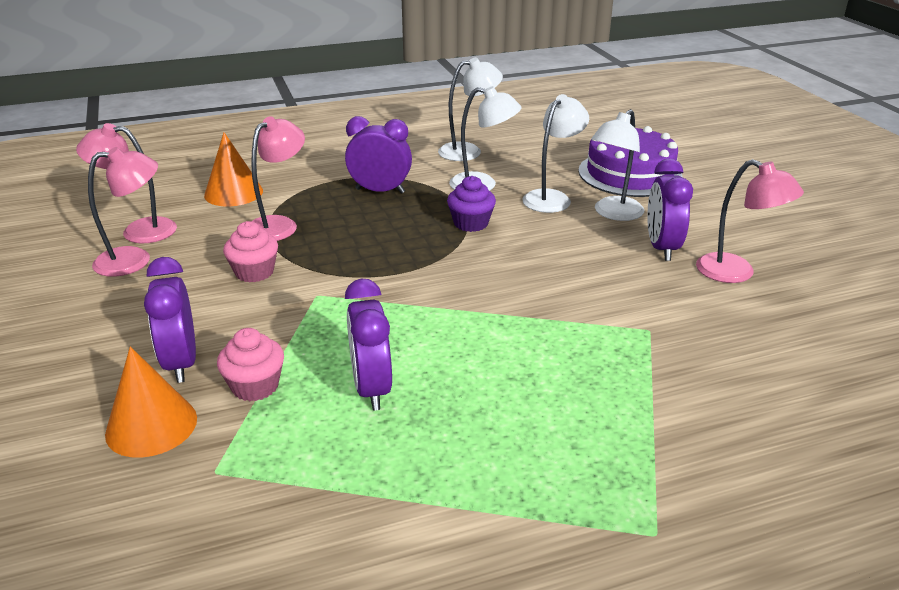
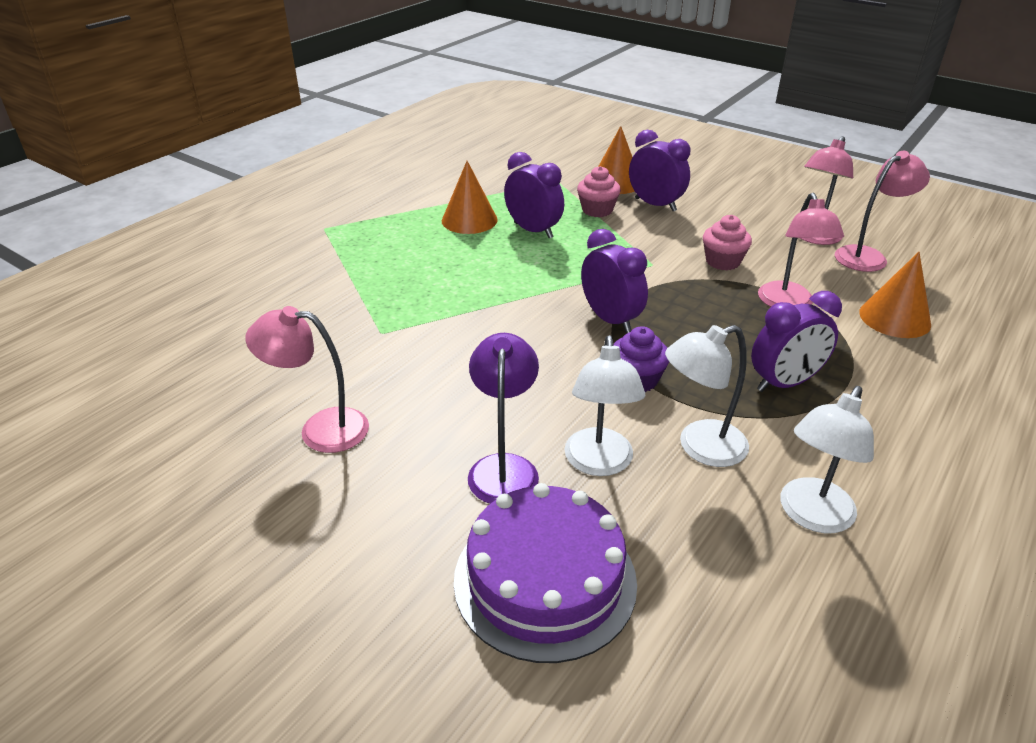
camera: 145 degrees right, 5 degrees up
white lamp [591,109,644,221] -> purple lamp [468,333,539,504]
purple clock [647,159,693,261] -> purple clock moved to [581,229,648,333]
none -> orange cone [442,161,498,234]

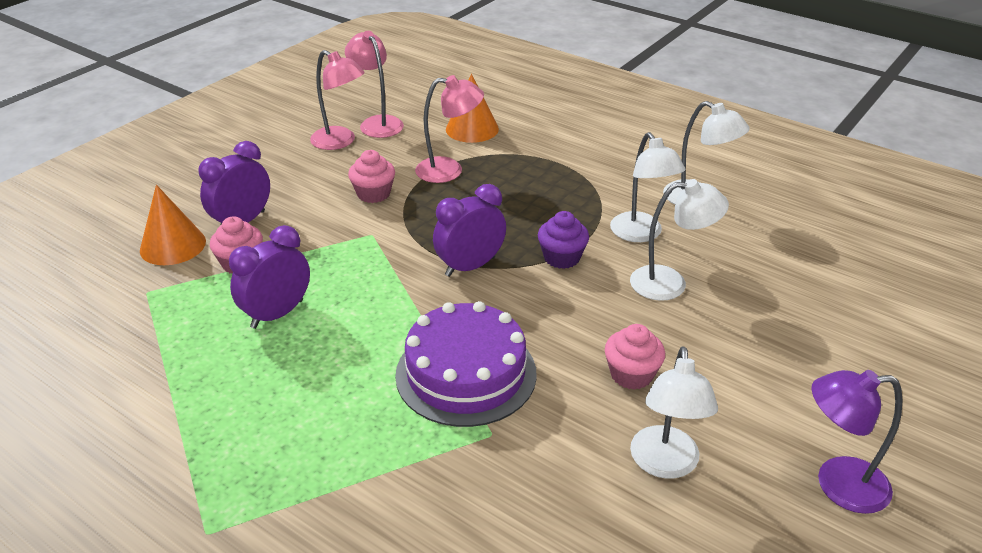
camera: 90 degrees left, 0 degrees up
pink lamp [245,306,369,453] -> white lamp [630,346,718,479]
orange cone [442,161,498,234] -> none
purple cake [454,483,637,663] -> purple cake moved to [395,301,537,427]
purple lamp [468,333,539,504] -> purple lamp moved to [812,370,902,514]
purple clock [751,291,842,392] -> none
none -> pink cupcake [605,324,665,390]

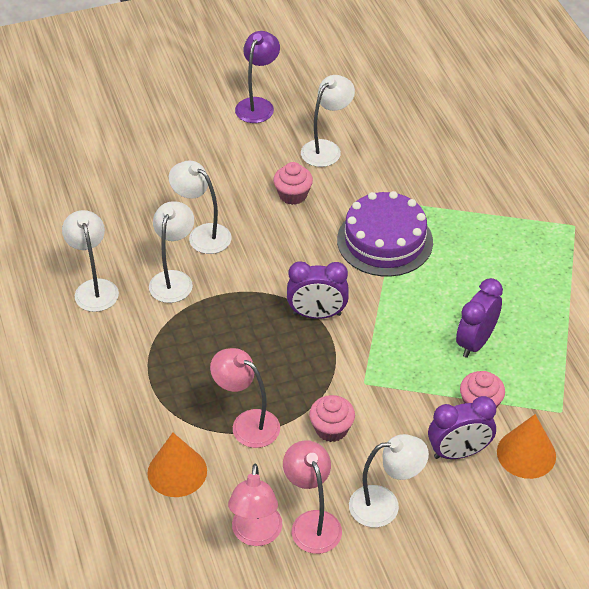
camera: 145 degrees left, 10 degrees up
purple clock [229,225,310,329] -> purple clock turned 135 degrees clockwise [456,278,503,358]
purple cupcake [538,211,589,269] -> none
purple lamp [812,370,902,514] -> purple lamp turned 105 degrees counterclockwise [235,31,280,123]
none -> white lamp [349,434,429,527]

